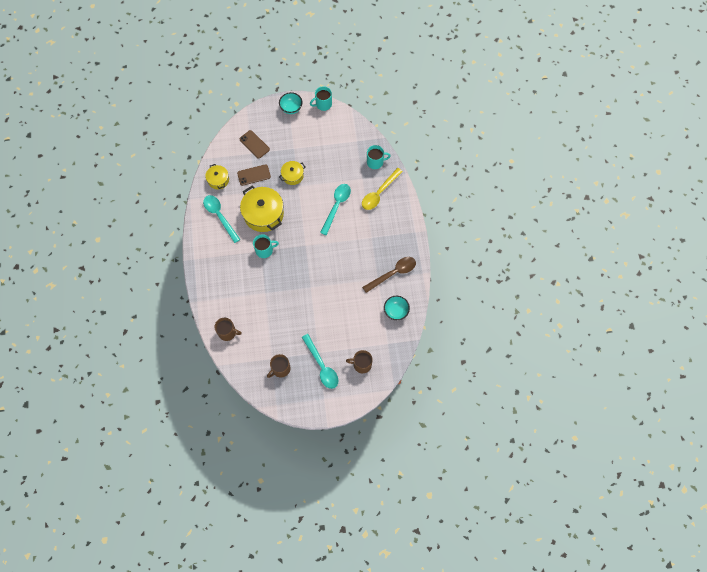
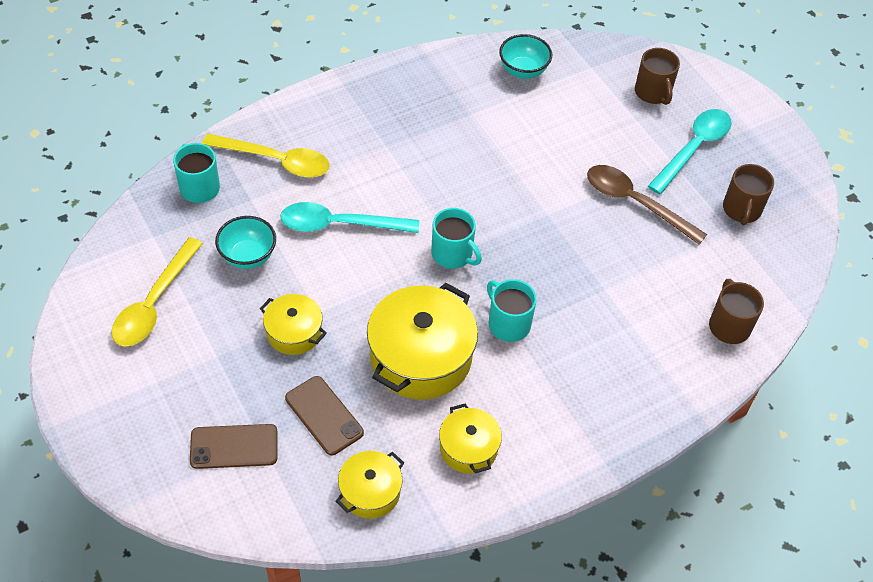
camera: 115 degrees left, 15 degrees down
turquoise spoon [203,195,241,243] -> yellow pot [439,403,502,474]
brown phone [240,130,270,159] -> brown phone turned 60 degrees clockwise [190,424,277,469]
brown mug [267,354,291,378] -> brown mug turned 75 degrees clockwise [723,164,774,226]
turquoise bowl [279,92,303,114] -> turquoise bowl moved to [215,216,276,269]
turquoise mug [310,86,332,111] -> turquoise mug moved to [431,208,482,269]
brown spoon [362,257,416,293] -> brown spoon moved to [587,165,707,244]
none -> yellow spoon [111,237,203,347]

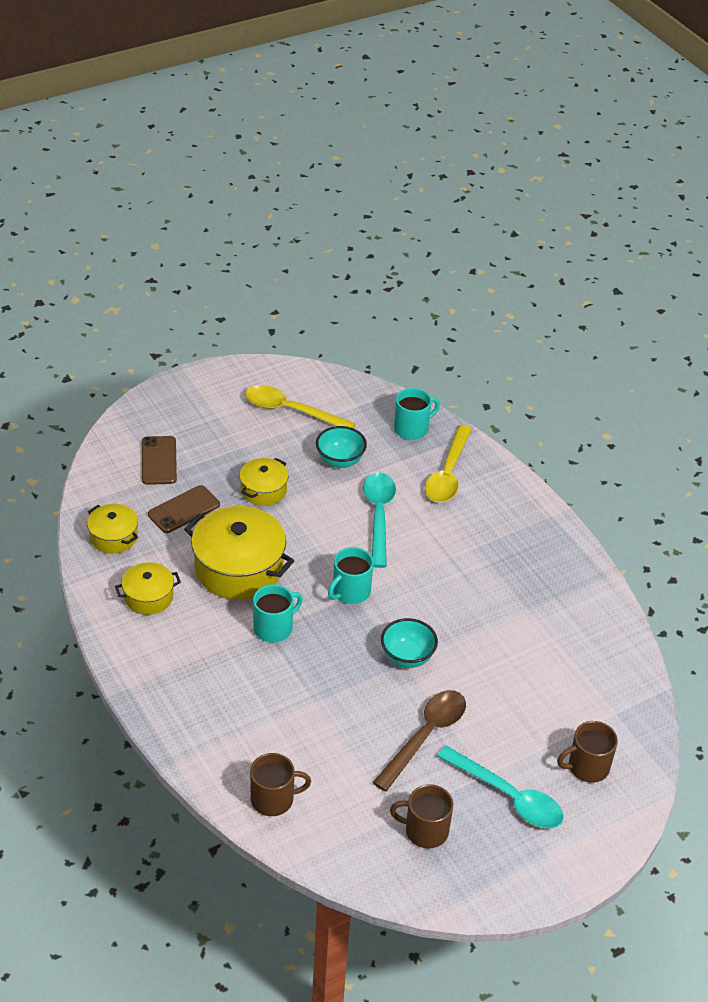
camera: 90 degrees right, 10 degrees down
turquoise bowl [499,34,552,79] -> turquoise bowl moved to [381,618,438,668]

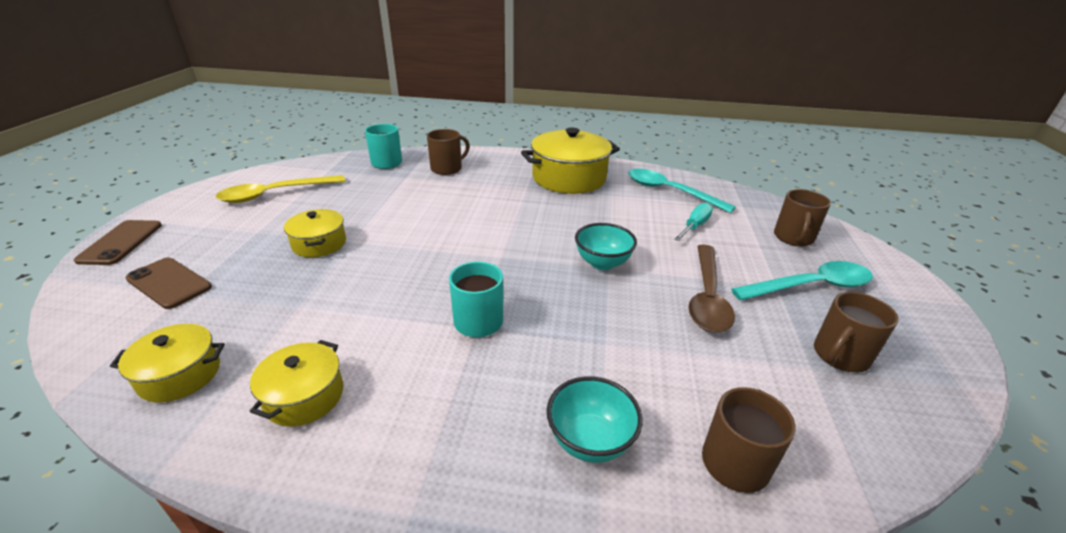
camera: 50 degrees left, 10 degrees down
brown phone [148,485,220,533] -> brown phone moved to [74,220,162,265]
yellow pot [184,506,294,600] -> yellow pot moved to [521,127,620,194]
turquoise bowl [316,426,367,468] -> turquoise bowl moved to [547,376,643,463]
turquoise mug [328,547,373,604] -> none
turquoise spoon [363,472,396,568] -> turquoise spoon moved to [628,169,736,213]
brown spoon [372,690,466,792] -> brown spoon turned 150 degrees counterclockwise [688,244,735,333]
yellow spoon [425,425,472,502] -> brown mug [427,129,470,175]
none -> turquoise screwdriver [674,203,713,241]

